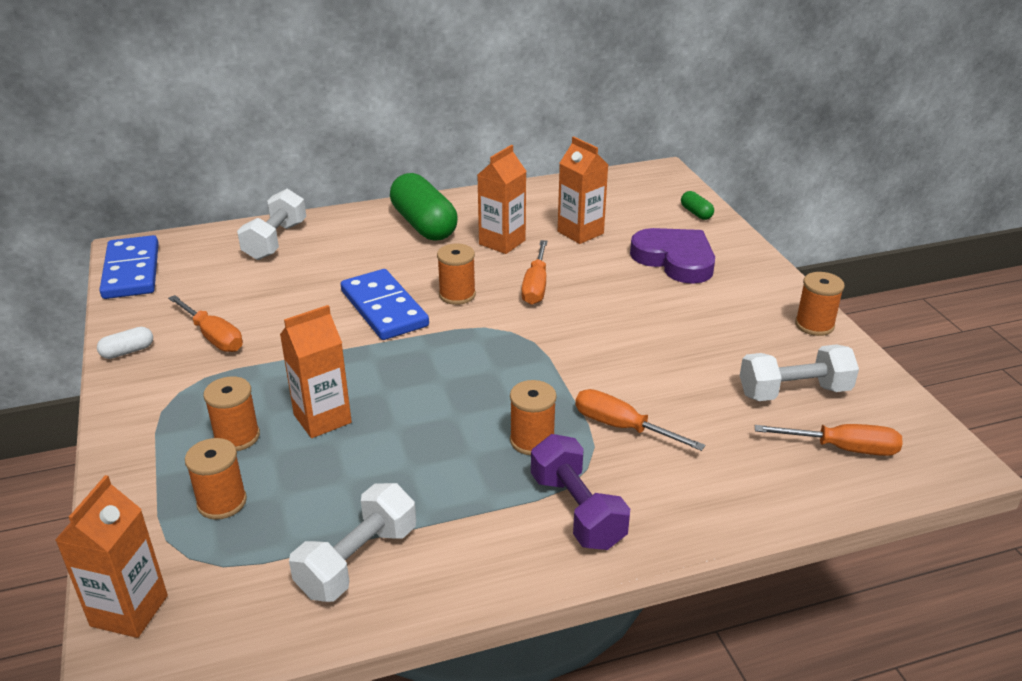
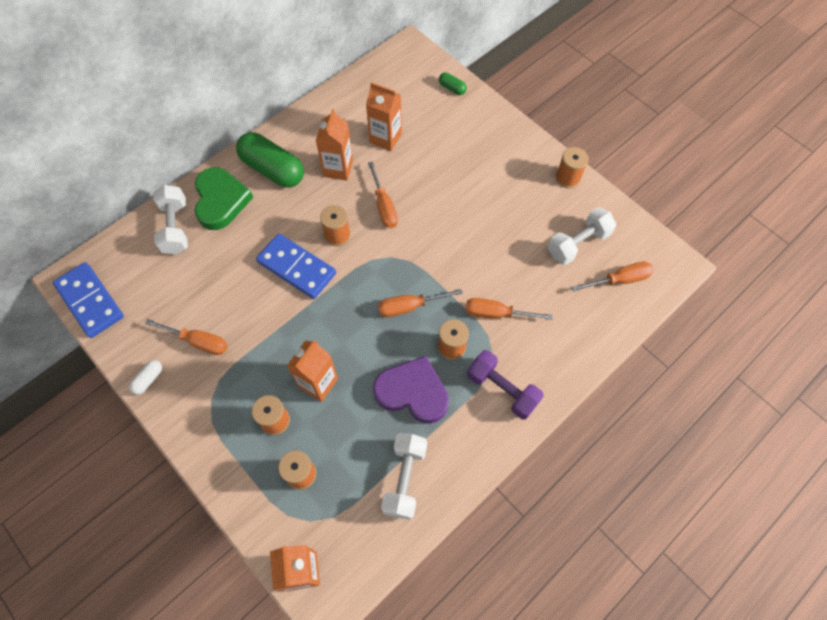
camera: 25 degrees left, 30 degrees up
purple heart [630,228,715,284] -> purple heart moved to [373,356,449,424]
none -> green heart [195,167,253,230]
none -> orange screwdriver [378,289,463,317]

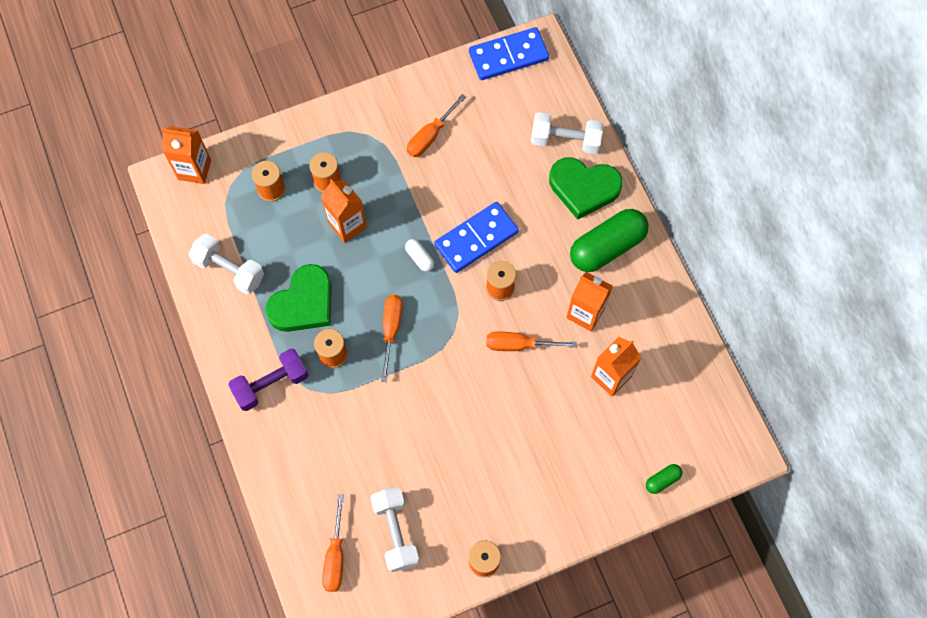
camera: 110 degrees right, 5 degrees up
white capsule [129,360,162,395] -> white capsule moved to [405,239,434,272]
purple heart [373,356,449,424] -> green heart [265,264,332,332]
orange screwdriver [466,298,553,320] -> none

